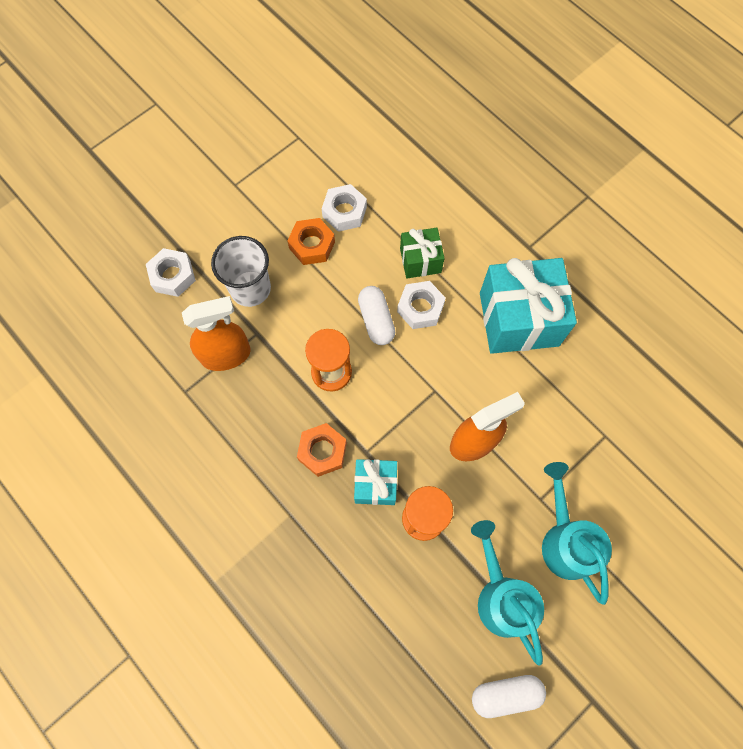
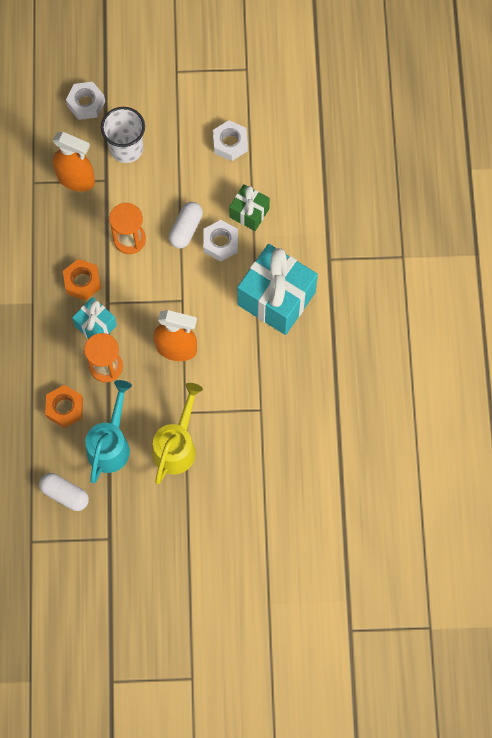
camera: 40 degrees right, 0 degrees up
orange nut [287,218,335,265] -> orange nut moved to [45,385,83,428]
turquoise watering can [542,462,612,605] -> yellow watering can [153,383,203,484]

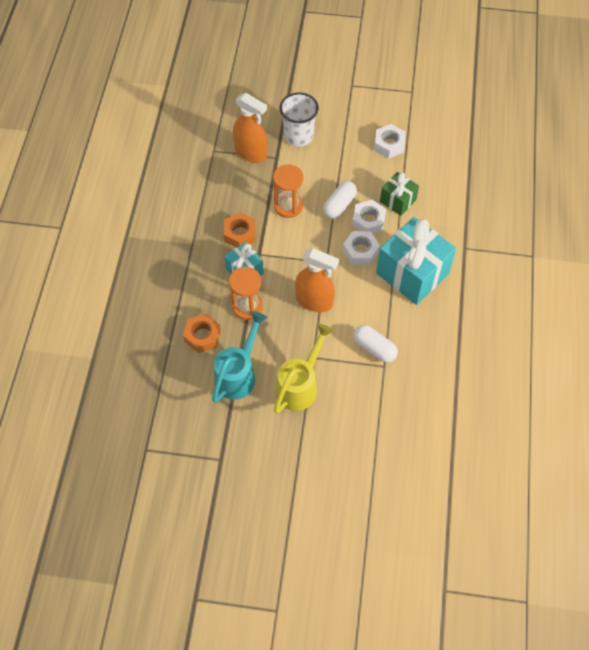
camera: 10 degrees right, 10 degrees down
white capsule [39,473,89,511] -> white capsule moved to [353,325,398,363]
white nut [66,82,105,120] -> white nut moved to [343,231,380,265]

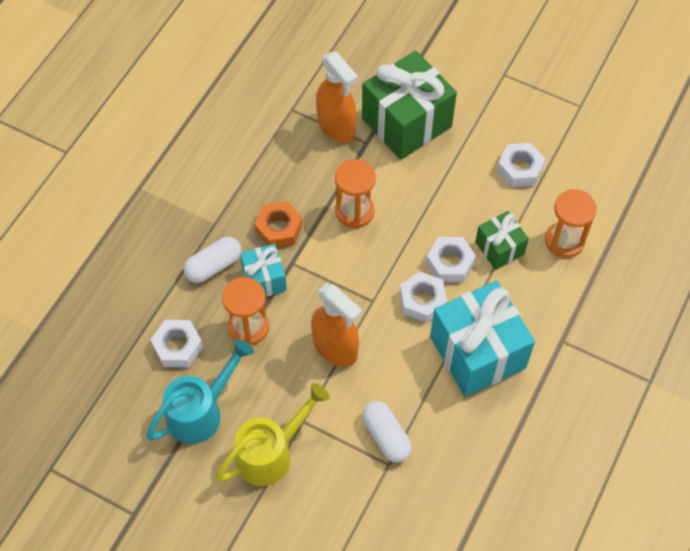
camera: 20 degrees right, 0 degrees up
orange nut [183,314,221,353] -> white nut [150,320,203,367]
white cup [280,93,319,147] -> green gift [362,51,457,160]
white capsule [323,181,357,219] -> white capsule moved to [184,237,242,283]
none -> orange hourglass [545,189,597,258]

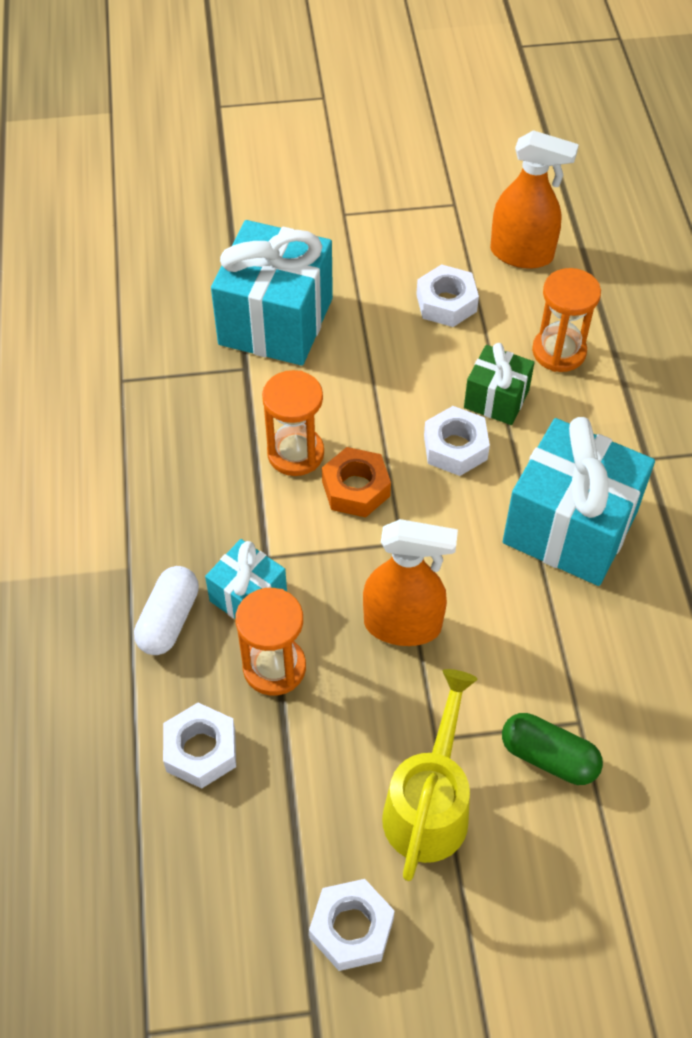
camera: 35 degrees left, 5 degrees down
turquoise watering can [146,339,254,444] -> none
orange nut [254,201,303,248] -> orange nut moved to [322,447,391,517]
orange spray bottle [316,52,358,143] -> orange spray bottle moved to [490,130,579,269]
green gift [362,51,457,160] -> turquoise gift [211,220,333,366]
white capsule [362,401,412,462] -> none
white nut [400,271,447,323] -> white nut moved to [309,879,395,971]
none -> green capsule [502,713,603,785]

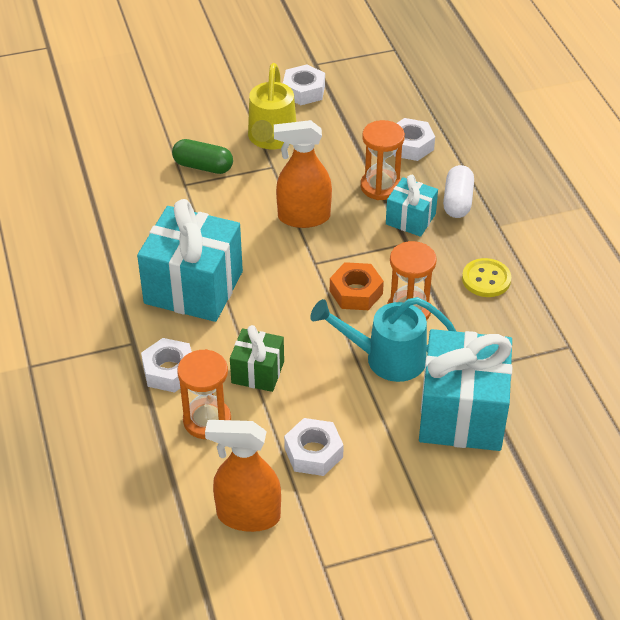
camera: 170 degrees right, 10 degrees down
white nut [424,406,490,476] -> white nut moved to [141,338,192,393]
none -> turquoise watering can [310,297,457,382]
none -> yellow button [462,258,511,297]

